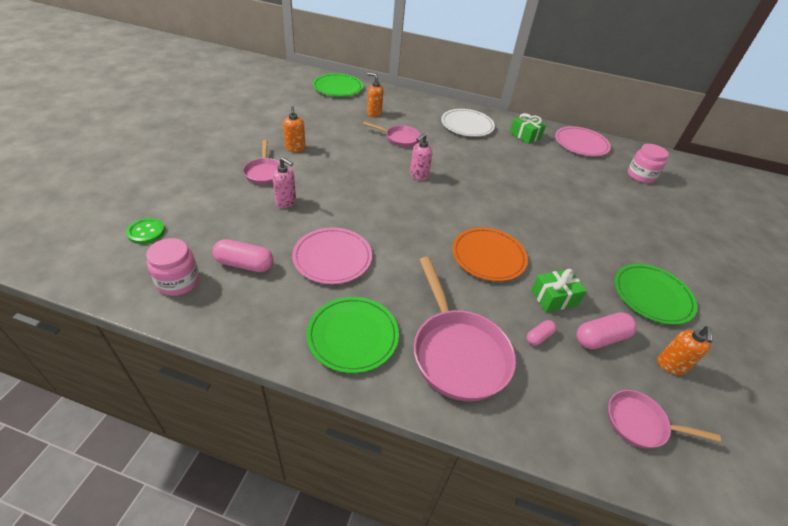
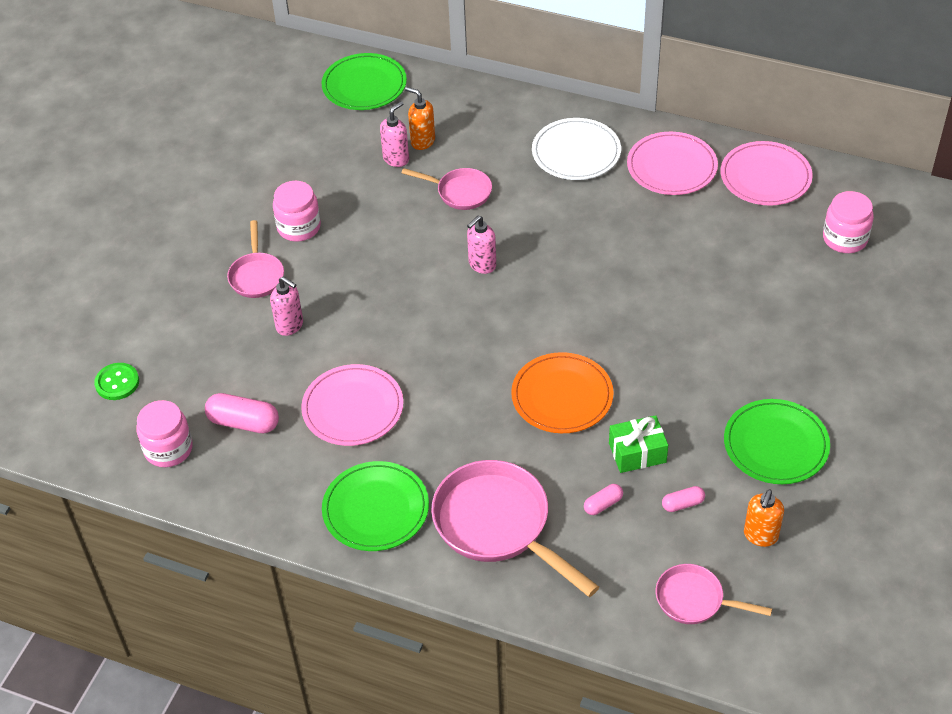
camera: 10 degrees right, 5 degrees up
orange soap dispenser [283,106,306,152] -> pink jar [273,181,321,242]
pink pan [414,257,516,401] -> pink pan turned 150 degrees clockwise [431,460,599,597]
green gift [510,113,546,144] -> pink plate [627,132,718,195]
pink capsule [577,312,637,349] -> pink capsule [662,486,705,512], size x0.56
none -> pink soap dispenser [380,101,409,167]

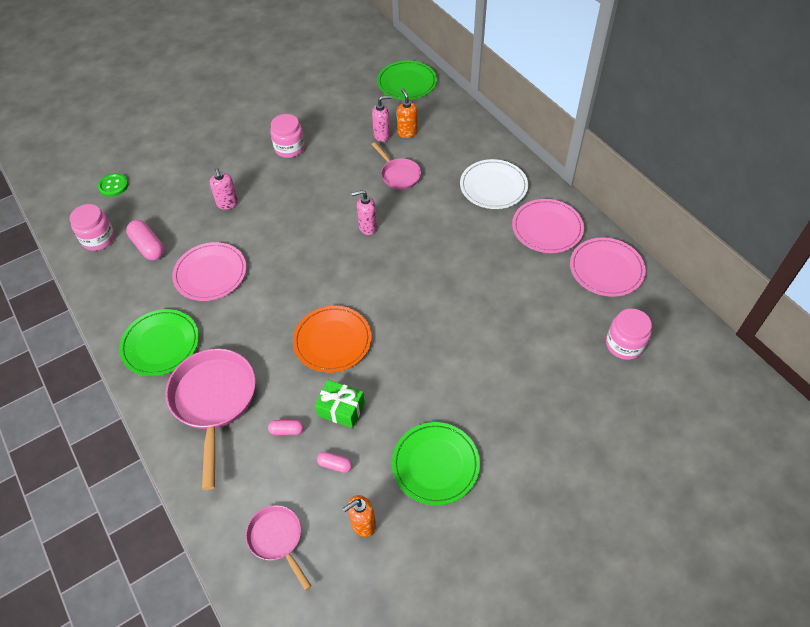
camera: 35 degrees right, 5 degrees up
pink pan [227,220,284,298] -> none

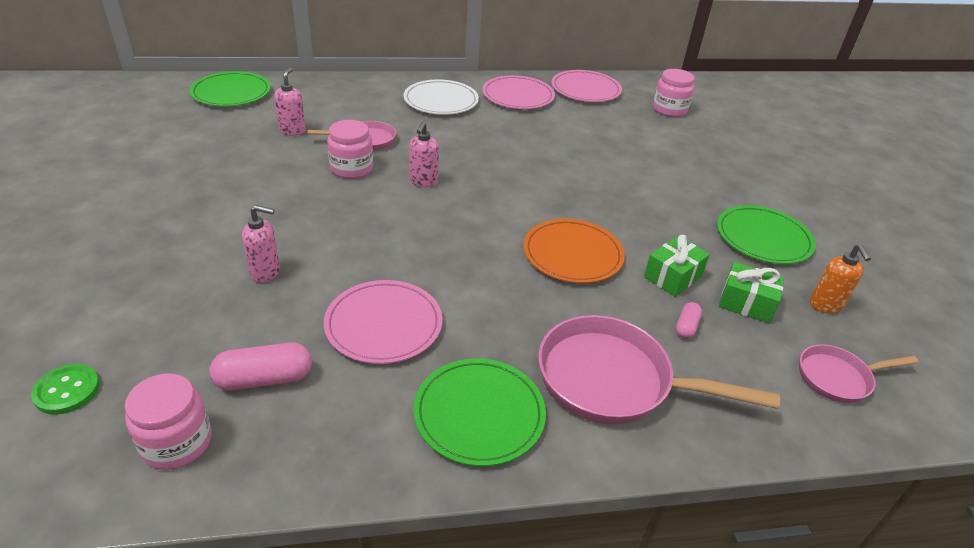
camera: 70 degrees left, 15 degrees down
pink jar [270,114,305,158] -> pink jar moved to [327,120,373,179]
pink capsule [317,452,352,473] -> green gift [719,262,784,323]
orange soap dispenser [397,88,418,138] -> none

